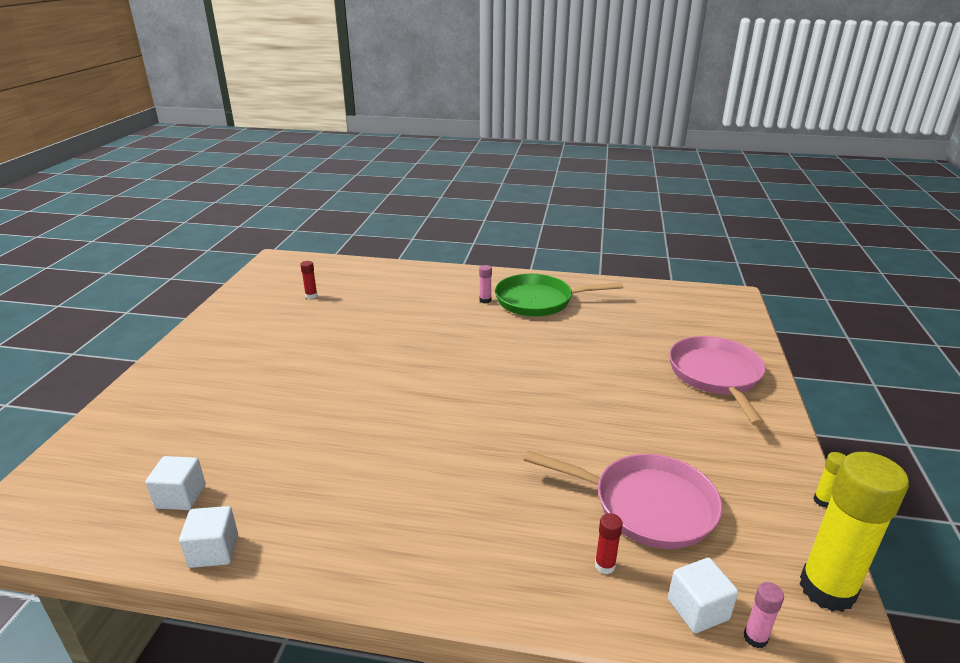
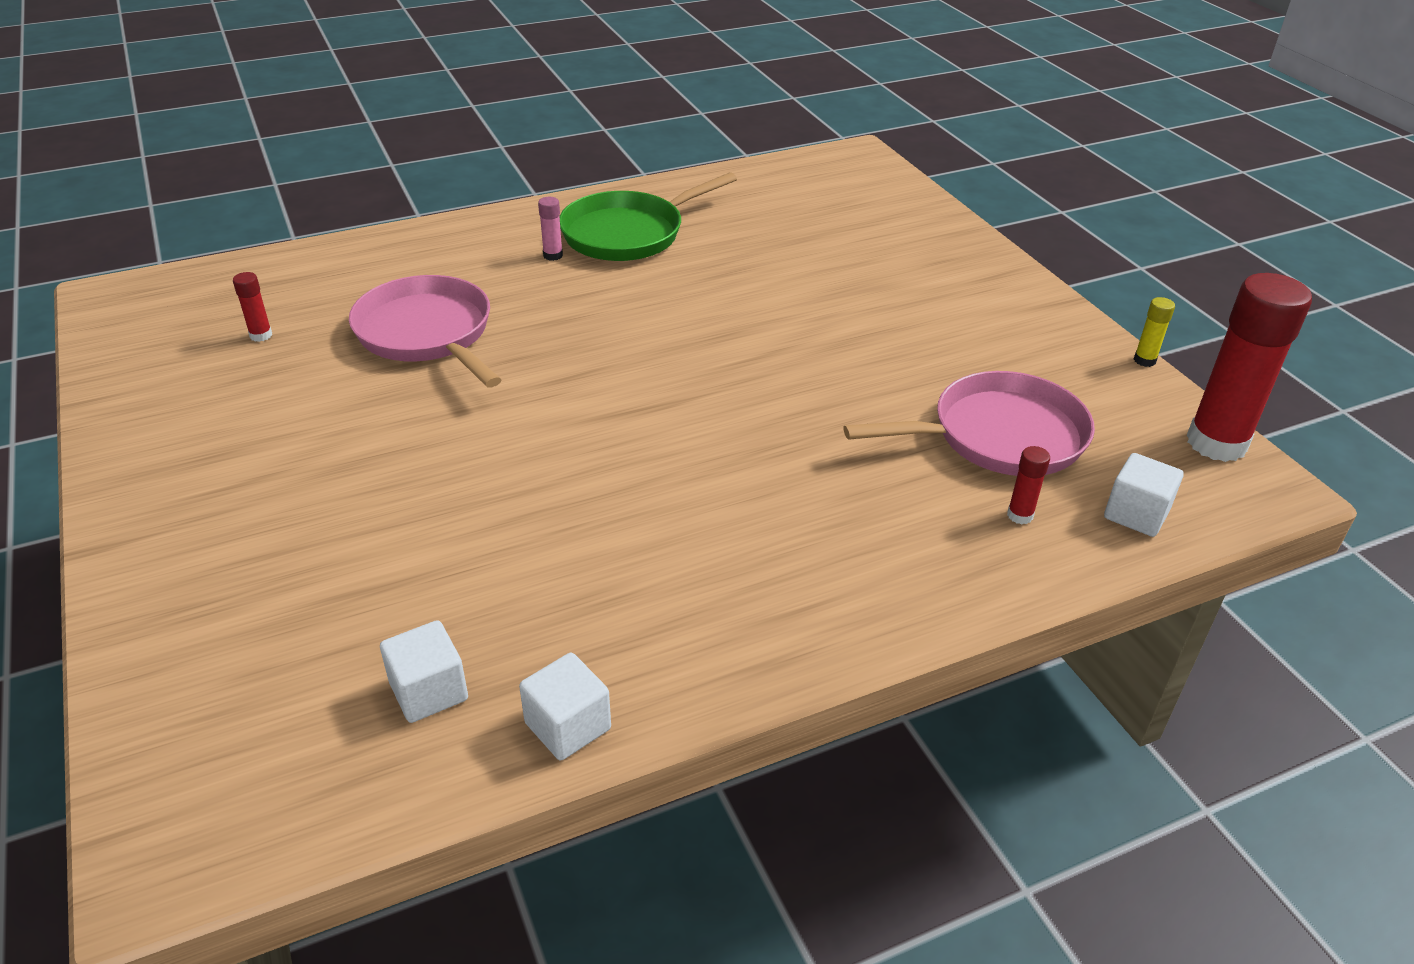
camera: 35 degrees left, 10 degrees up
pink pan [669,336,766,426] -> pink pan moved to [349,275,502,387]
pink glue stick [744,582,784,648] -> none
yellow glue stick [800,452,909,612] -> red glue stick [1187,273,1312,462]

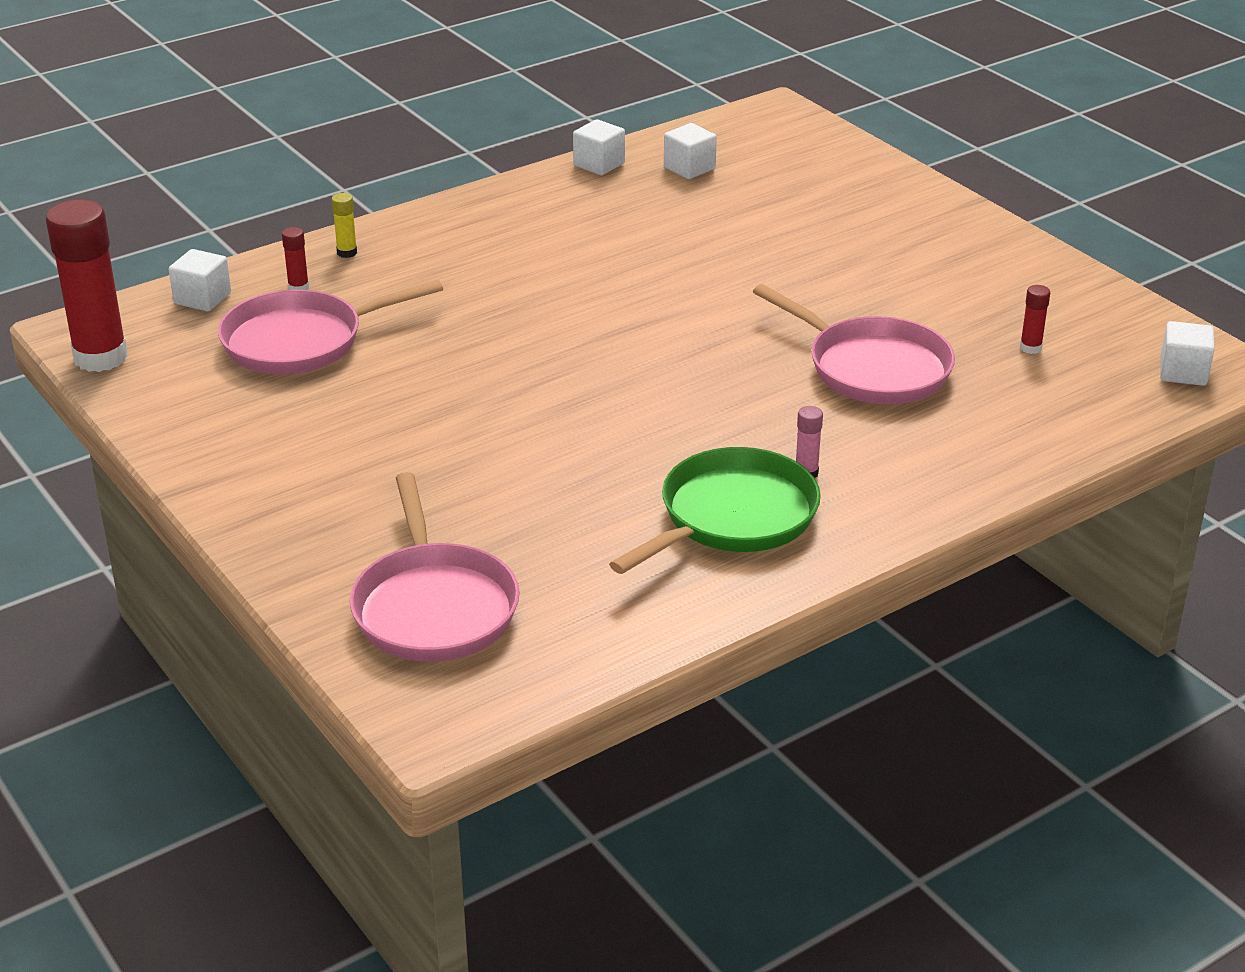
camera: 170 degrees right, 5 degrees down
yellow glue stick [1134,297,1175,367] -> yellow glue stick moved to [331,193,357,258]
none -> pink pan [350,472,520,662]
none -> white cube [1160,321,1215,386]

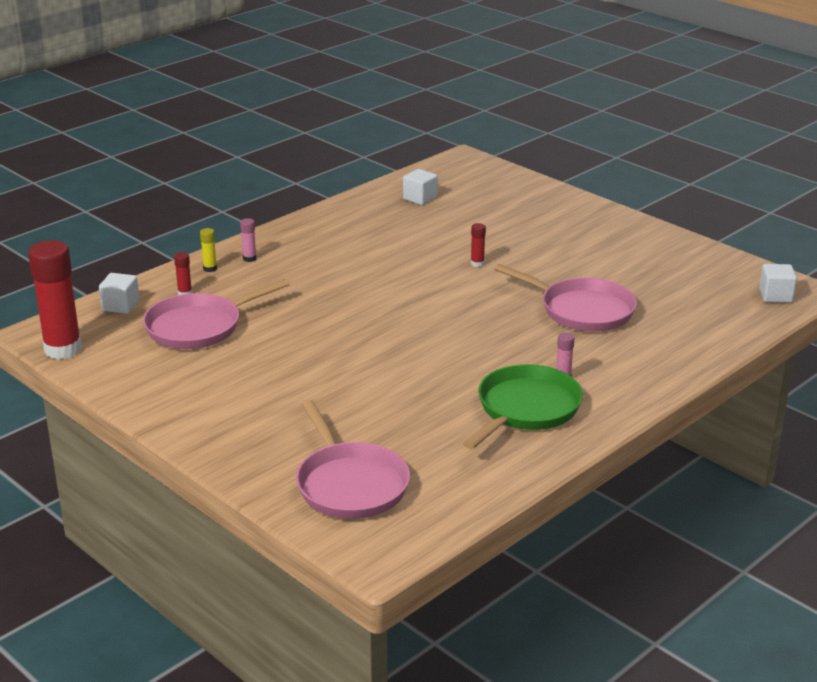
camera: 10 degrees left, 5 degrees down
white cube [573,119,625,175] -> none
red glue stick [1020,285,1050,354] -> red glue stick moved to [471,223,486,267]
none -> pink glue stick [240,218,257,262]

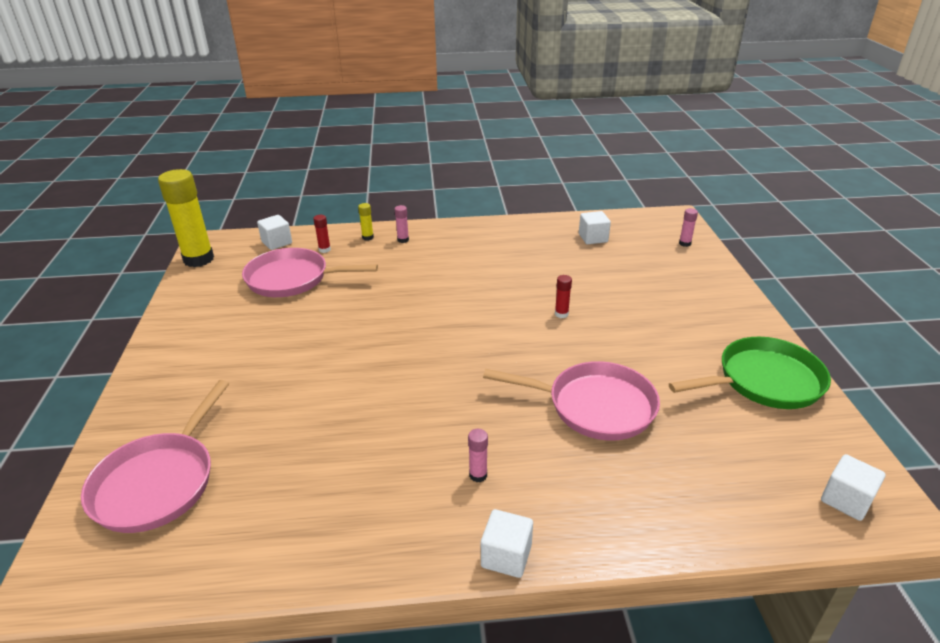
camera: 40 degrees right, 5 degrees up
red glue stick [28,240,82,359] -> yellow glue stick [158,169,214,267]
green pan [463,364,583,449] -> green pan moved to [669,337,831,409]
pink pan [494,264,637,332] -> pink pan turned 60 degrees counterclockwise [483,361,660,441]
none -> white cube [481,509,533,578]
none -> pink glue stick [679,208,698,247]

